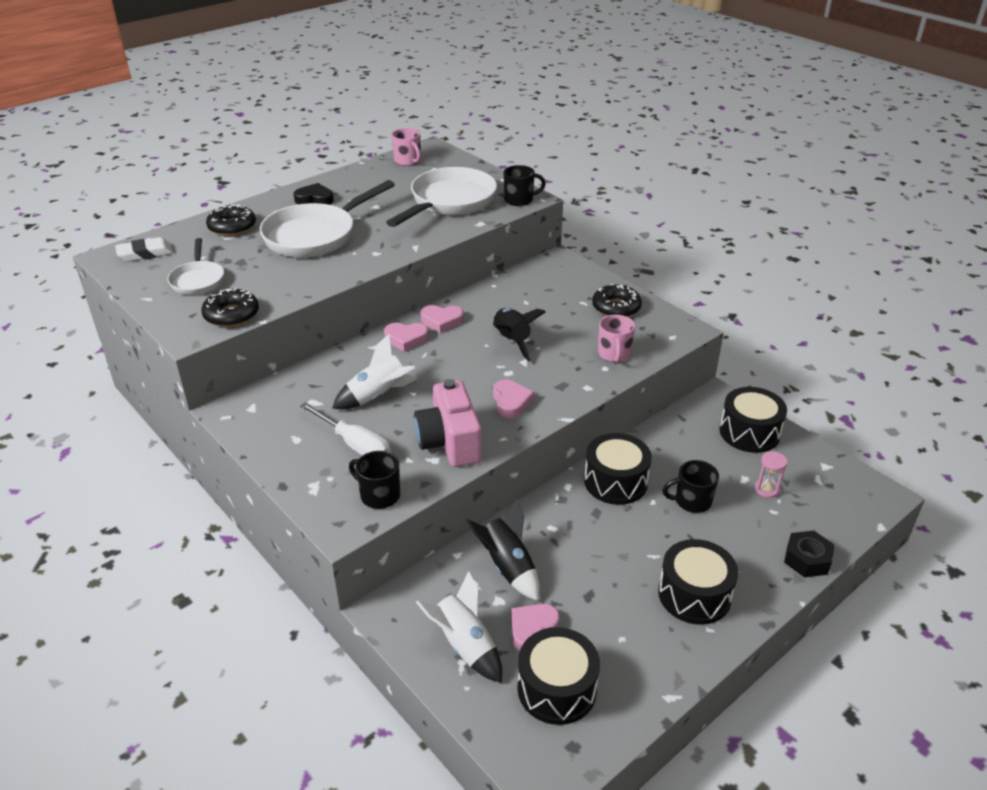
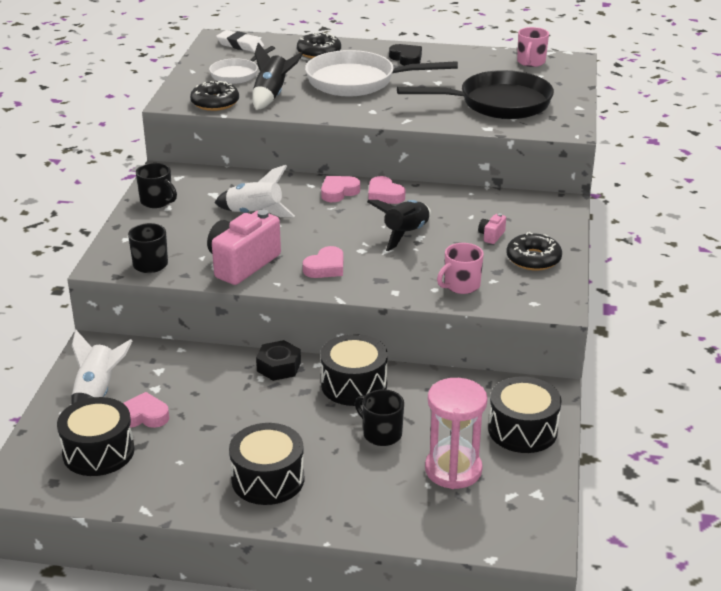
camera: 50 degrees right, 5 degrees down
white screwdriver [300,402,391,456] -> none
pink heart [384,323,429,352] -> pink heart turned 90 degrees clockwise [321,176,360,202]
white pan [386,167,497,227] -> black pan [397,70,554,119]
black rocket [466,499,540,601] -> black rocket moved to [252,42,303,110]
black mug [504,165,546,206] -> black mug moved to [136,163,177,208]
pink hourglass [755,451,788,498] -> pink hourglass [425,378,488,489], size x2.06
black nut [784,531,835,577] -> black nut moved to [256,340,301,381]
none -> pink camera [478,213,506,244]

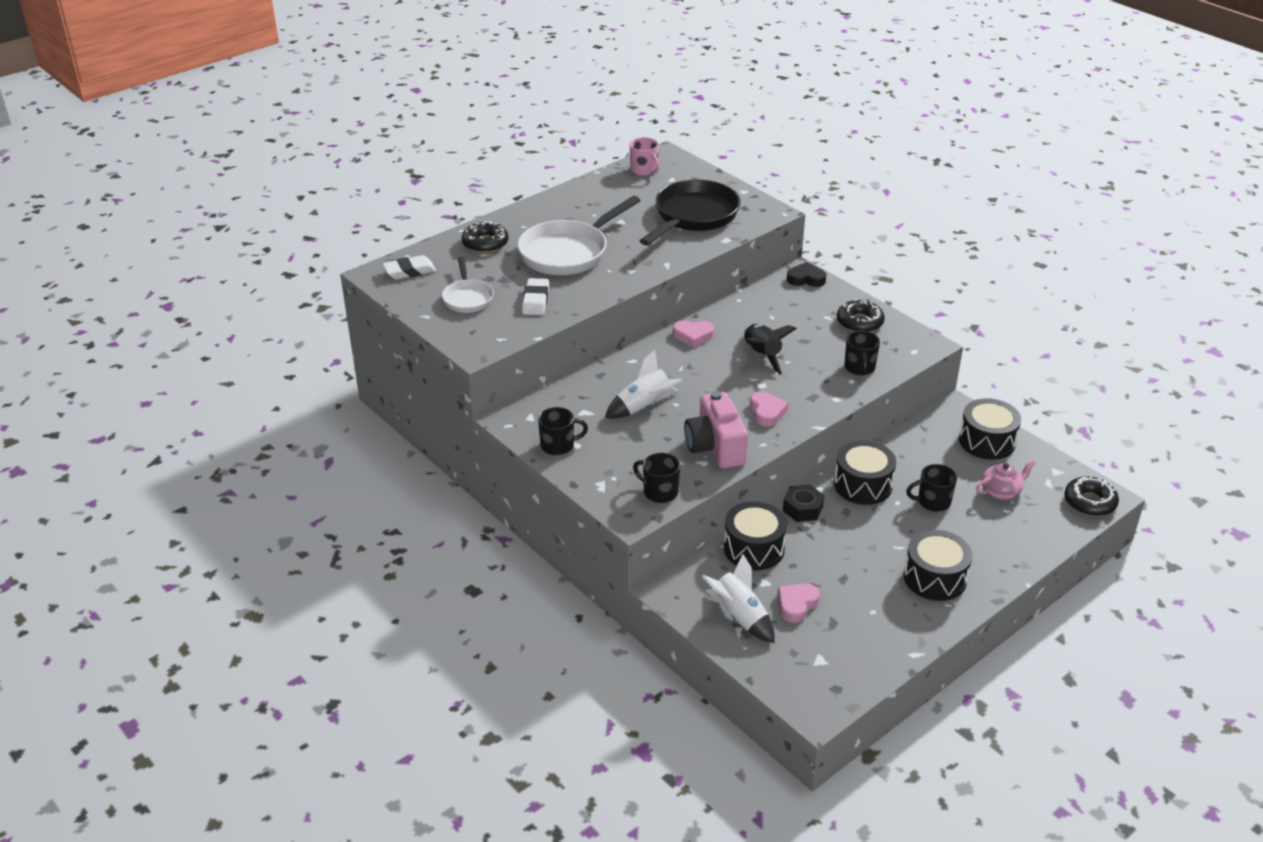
camera: 50 degrees left, 5 degrees up
black drum [57,397,135,476] -> black drum moved to [724,501,787,570]
black donut [190,81,239,111] -> black donut moved to [1064,476,1119,516]
black rocket [252,42,303,110] -> white eraser [522,278,549,315]
pink heart [321,176,360,202] -> none
black heart [389,44,422,66] -> black heart moved to [787,262,827,287]
pink hourglass [425,378,488,489] -> pink teapot [976,460,1035,500]
pink mug [437,243,484,294] -> black mug [844,331,880,376]
pink camera [478,213,506,244] -> none

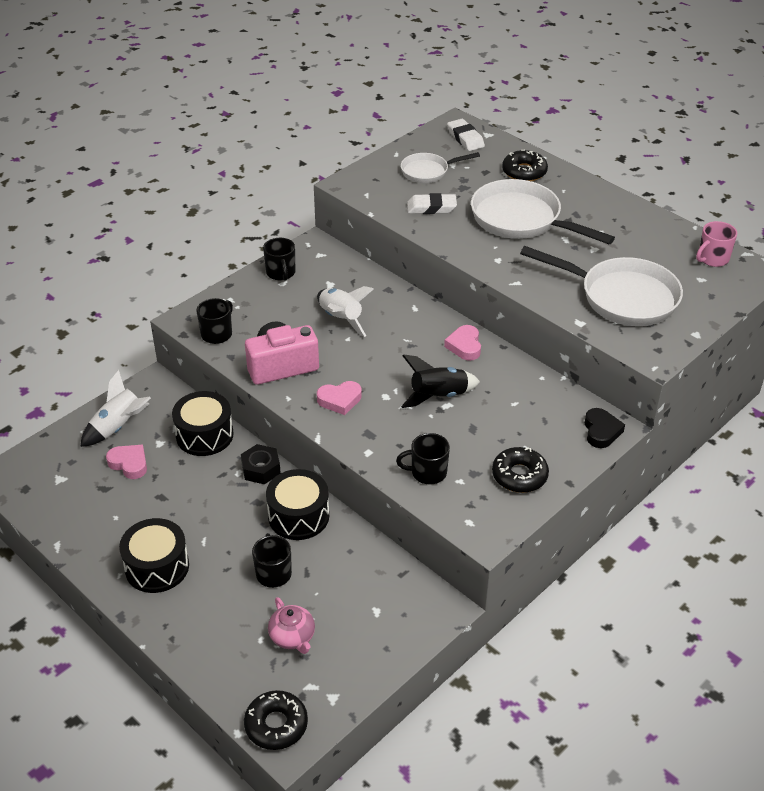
camera: 85 degrees right, 5 degrees up
black pan [640,180,741,246] -> white pan [520,246,683,326]
black drum [959,398,1021,460] -> none

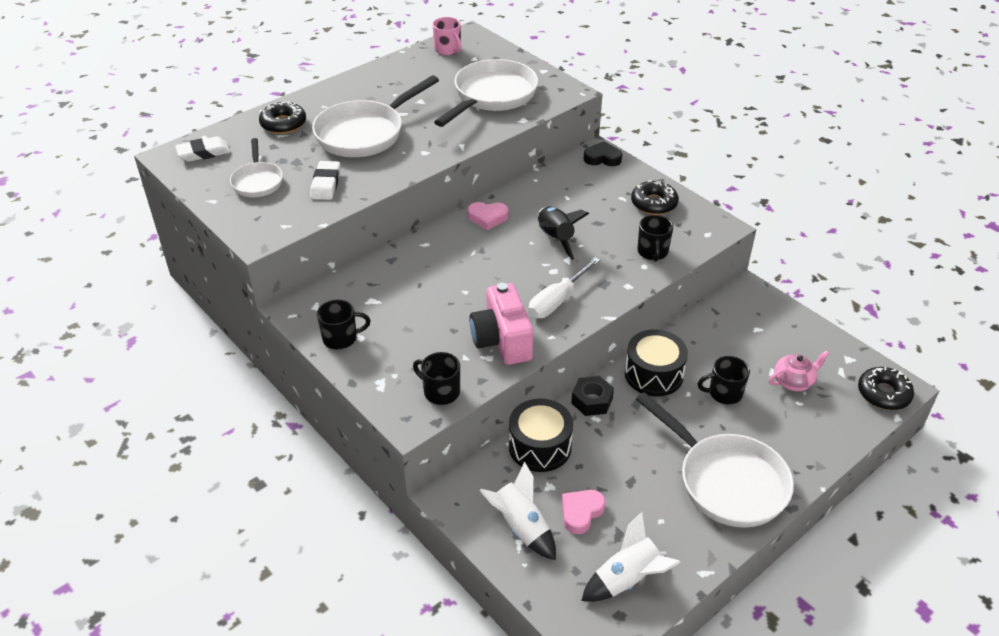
camera: 85 degrees left, 0 degrees up
black drum [119,518,189,593] -> white pan [636,392,794,528]
white rocket [317,286,373,337] -> white rocket moved to [581,512,681,602]
pink heart [317,381,362,415] -> white screwdriver [528,257,600,318]

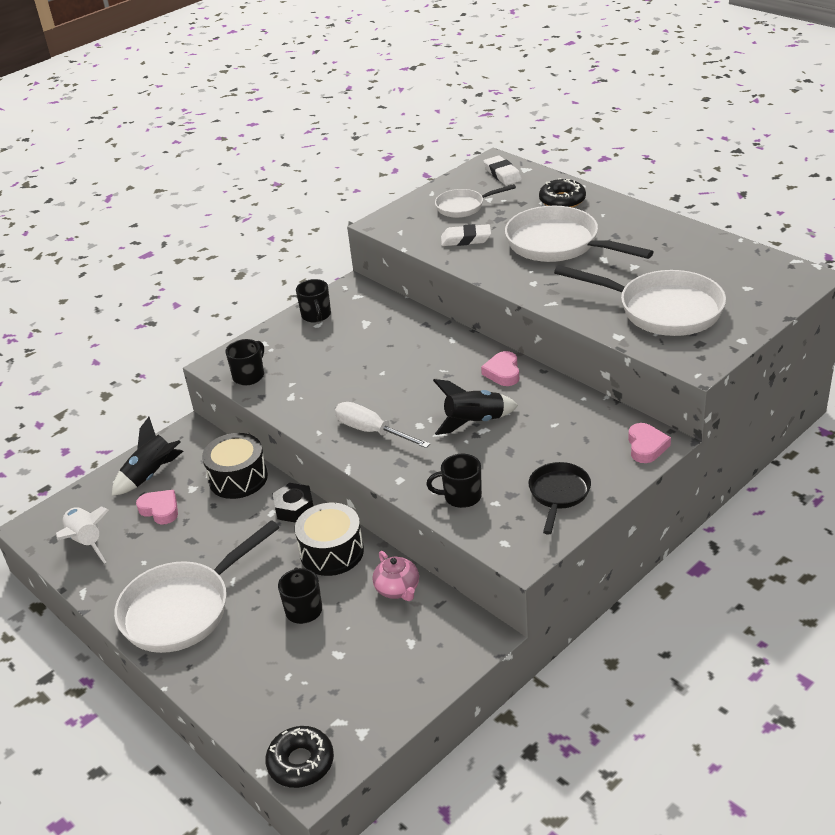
camera: 90 degrees right, 5 degrees down
pink mug [432,17,461,55] -> none
pink camera [469,283,533,365] -> none
white rocket [479,462,556,560] -> black rocket [112,417,183,496]
black heart [583,141,622,166] -> pink heart [628,423,671,463]
black donut [631,180,679,215] -> black pan [528,462,591,535]
pink teapot [769,350,829,391] -> pink teapot moved to [372,551,419,601]

